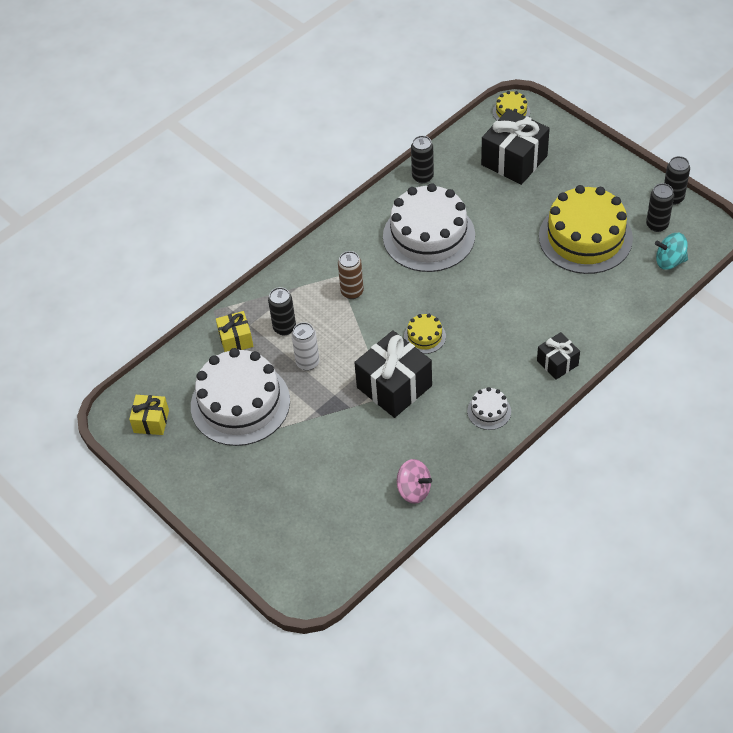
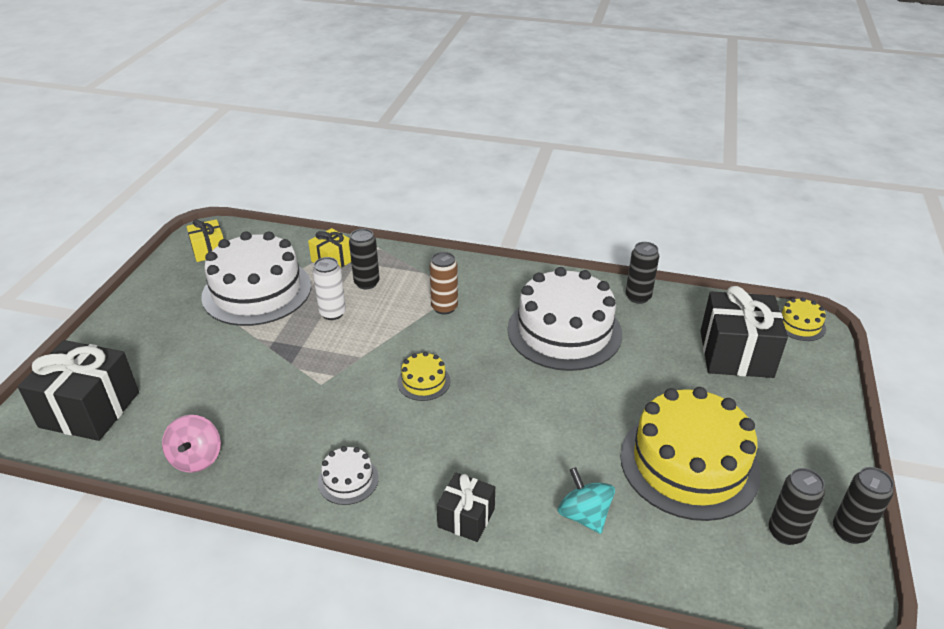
camera: 55 degrees right, 15 degrees down
black gift [354,330,432,418] -> black gift moved to [18,340,139,441]
turquoise spinning top [655,233,688,270] -> turquoise spinning top moved to [557,467,615,534]

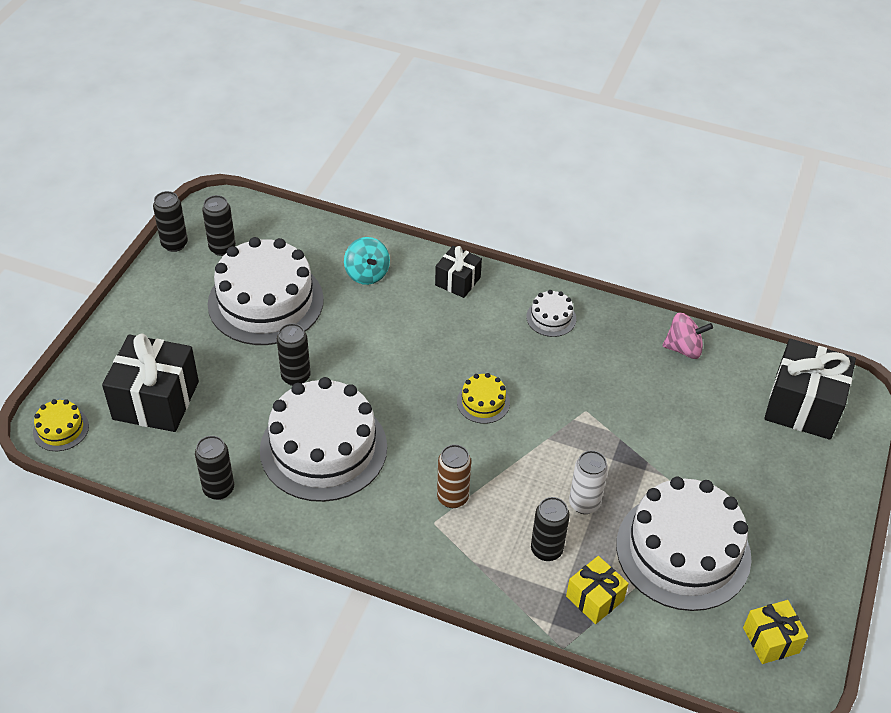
camera: 175 degrees left, 10 degrees up
pink spinning top [162,415,221,473] -> pink spinning top turned 90 degrees clockwise [663,313,713,359]
yellow cake [620,387,761,521] -> white cake [208,237,324,345]
none -> black can [277,323,311,386]

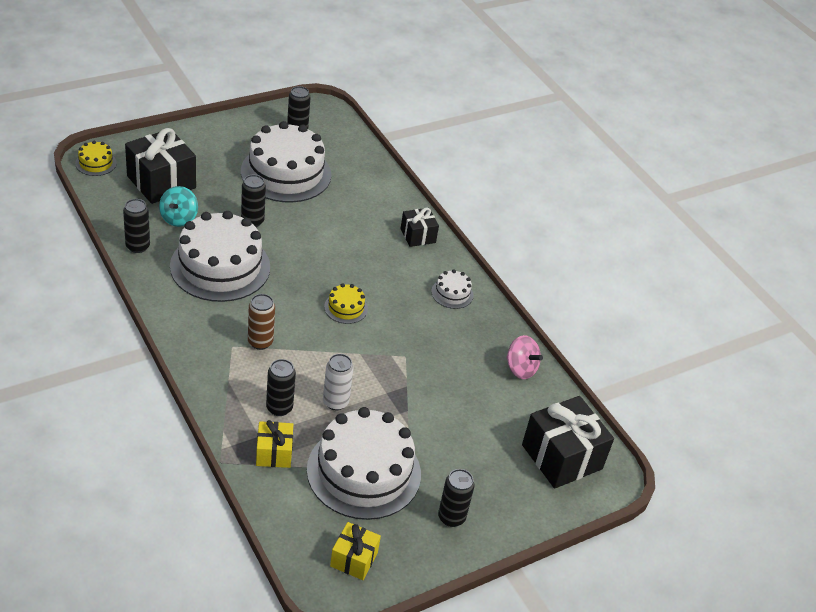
camera: 35 degrees right, 5 degrees down
black can [153,191,188,252] -> black can moved to [438,469,475,527]
turquoise spinning top [344,237,390,285] -> turquoise spinning top moved to [159,186,198,227]

